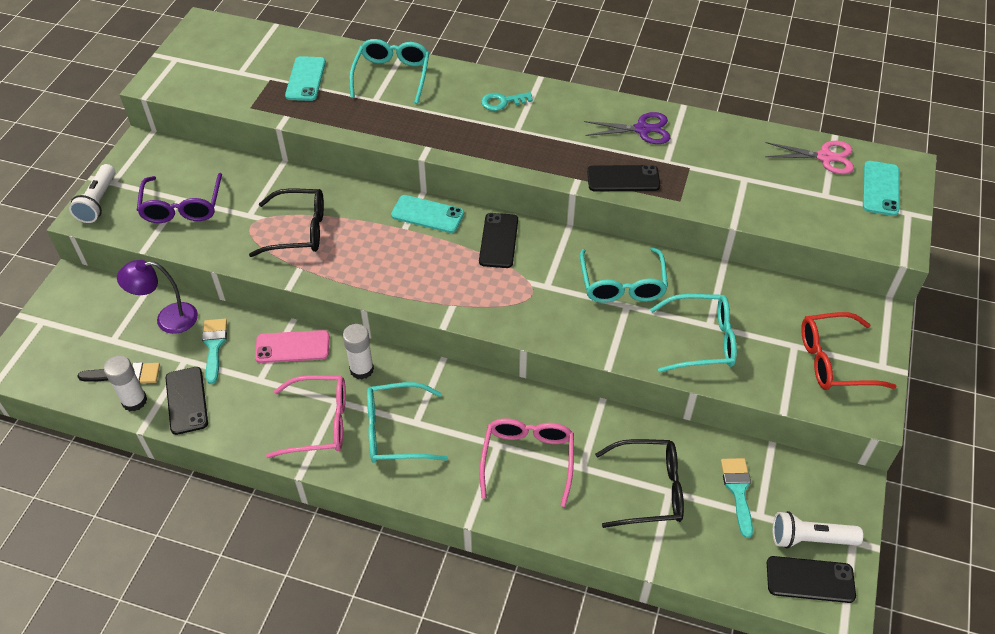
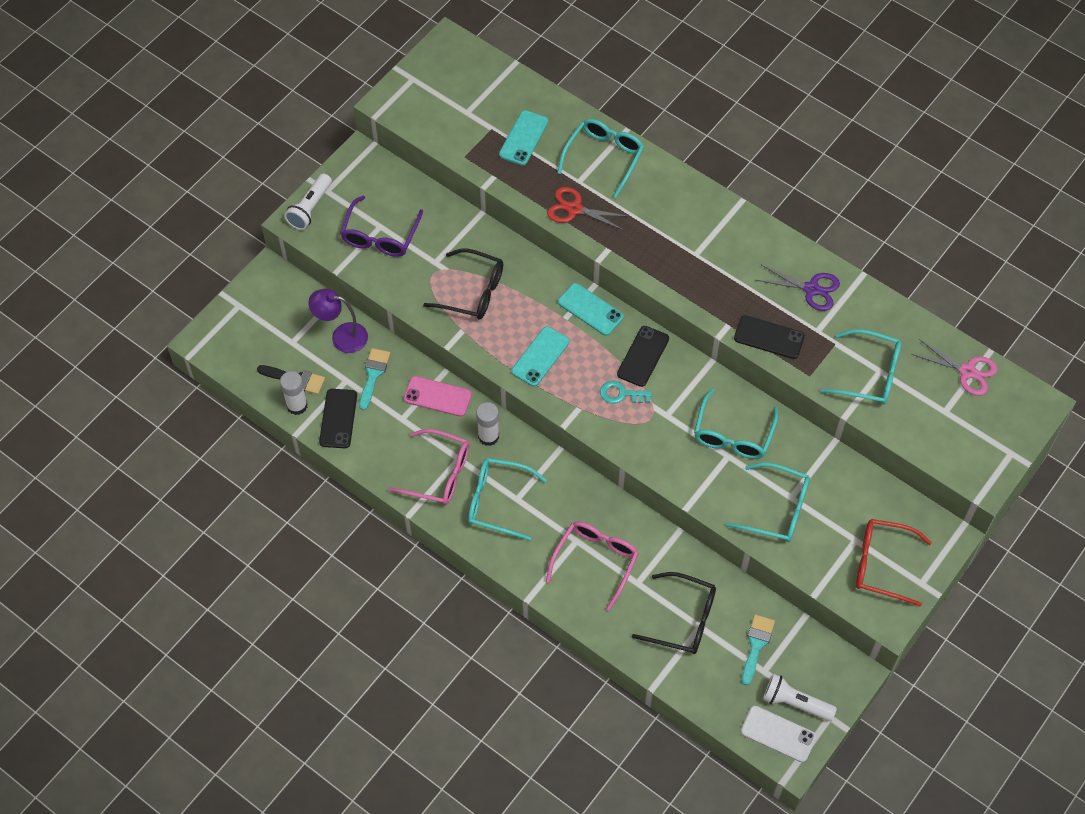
camera: 20 degrees right, 10 degrees up
turquoise key [481,92,533,111] -> turquoise key moved to [600,380,652,404]
black phone [767,556,856,603] -> white phone [741,706,816,762]
turquoise phone [863,161,899,216] -> turquoise phone moved to [511,327,569,386]
none -> red scissors [547,187,630,230]
none -> turquoise glasses [821,329,902,405]

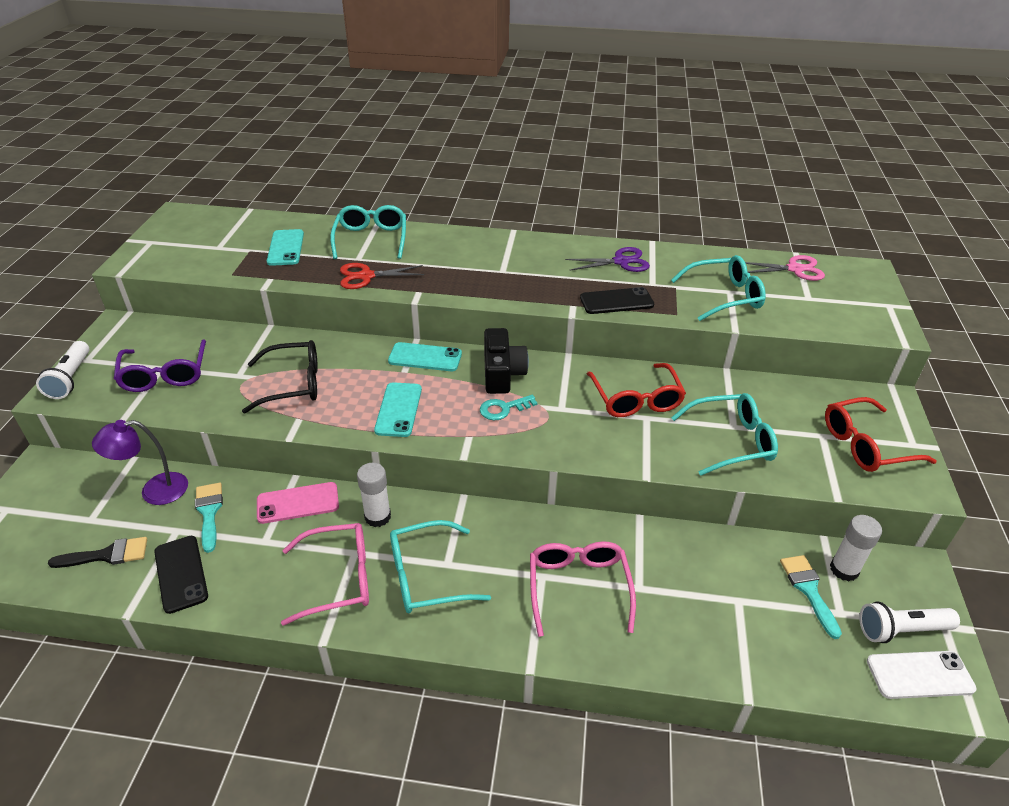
camera: 30 degrees left, 20 degrees down
white glue stick [280,371,308,415] -> white glue stick moved to [830,515,882,582]
black phone [617,326,669,387] -> black camera [484,328,529,394]
black glasses [632,572,716,654] -> none
turquoise glasses [694,389,778,459] -> red glasses [587,363,686,417]

